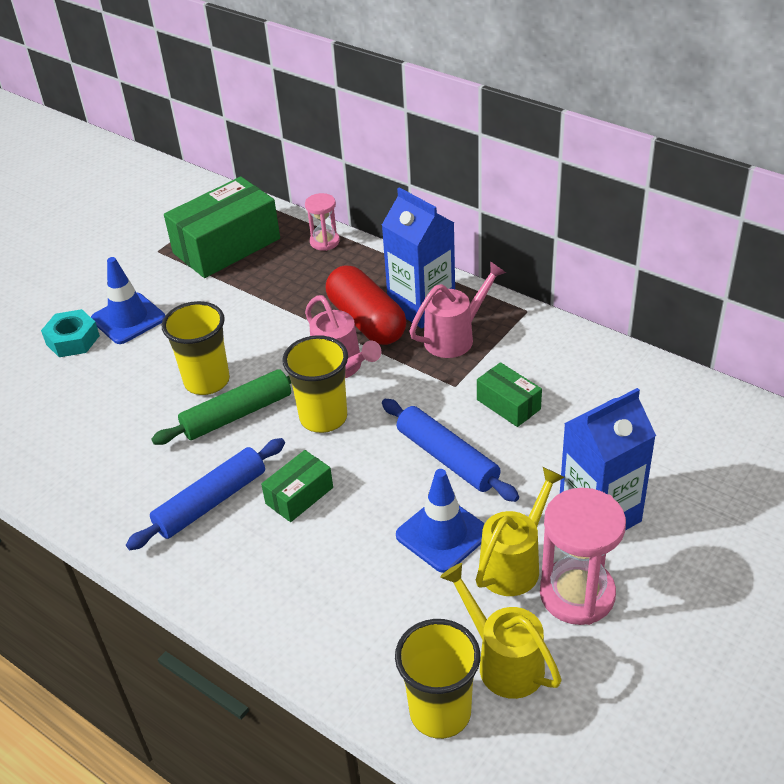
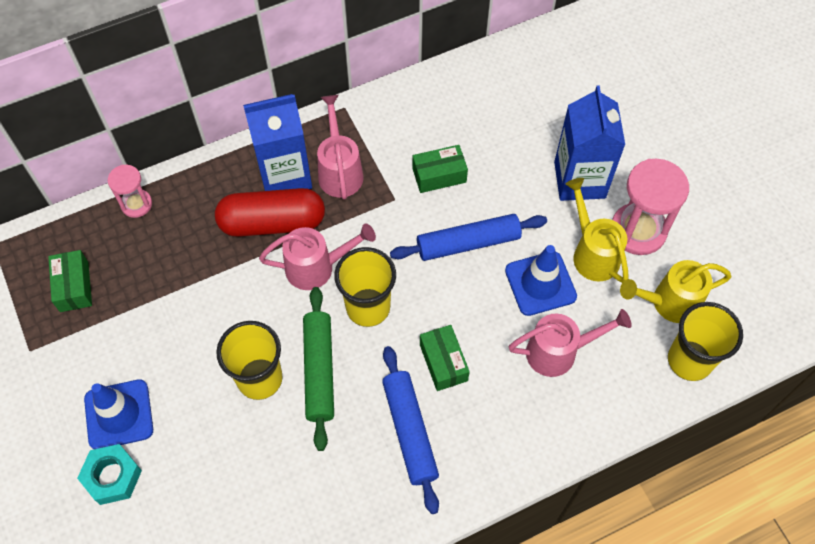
camera: 65 degrees left, 20 degrees up
green box [164,177,280,278] -> green box [48,250,92,312], size x0.50
none -> pink watering can [509,309,632,377]

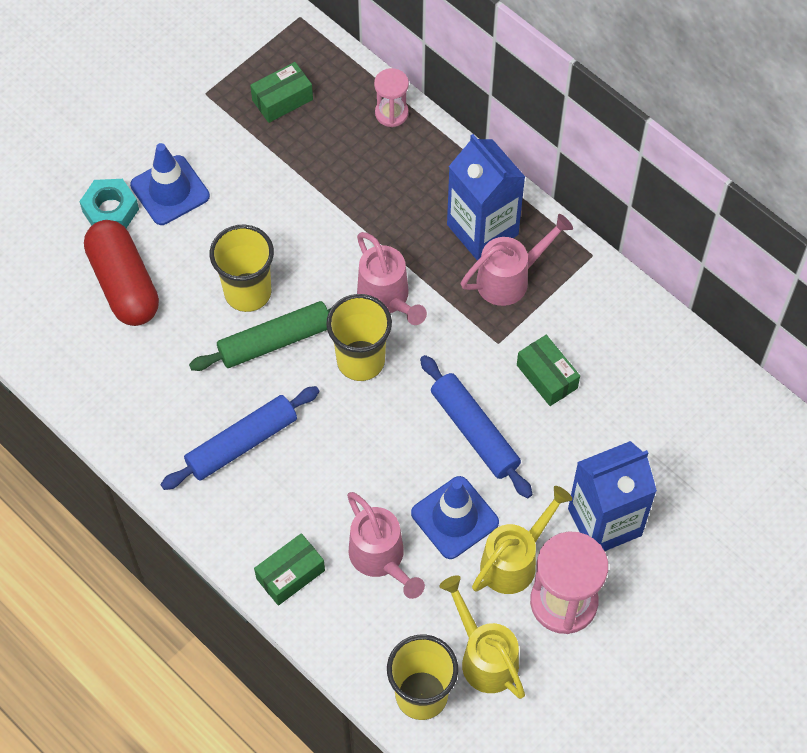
camera: 70 degrees right, 0 degrees up
red capsule [215,188,325,237] -> red capsule moved to [84,220,159,326]
green box [420,325,470,391] -> green box moved to [254,533,325,606]

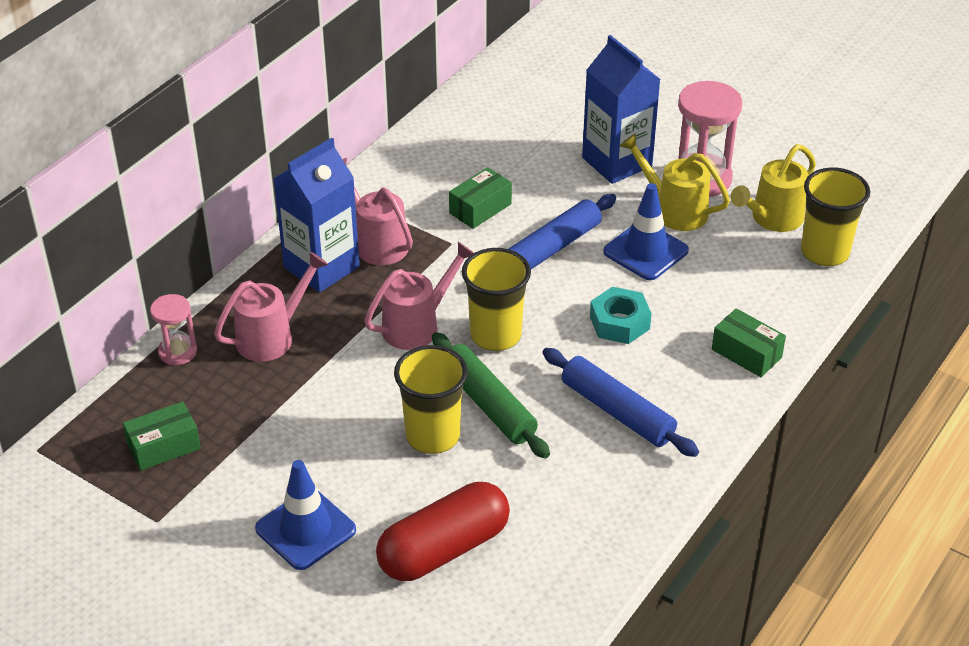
camera: 100 degrees left, 20 degrees down
turquoise nut [79,179,139,228] -> turquoise nut moved to [590,287,652,344]
green box [250,62,313,123] -> green box turned 75 degrees counterclockwise [123,401,201,471]
pink watering can [347,492,425,599] -> pink watering can moved to [214,252,328,362]

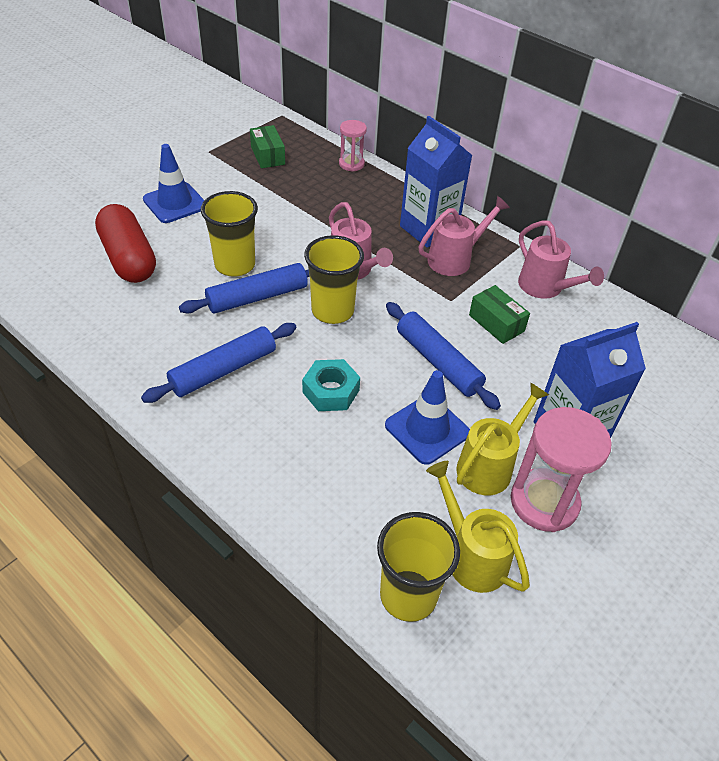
camera: 95 degrees right, 5 degrees up
pink watering can [214,252,328,362] -> pink watering can moved to [518,220,604,299]
green rolling pin [432,332,550,459] -> blue rolling pin [179,263,310,314]
green box [712,308,786,377] -> none

